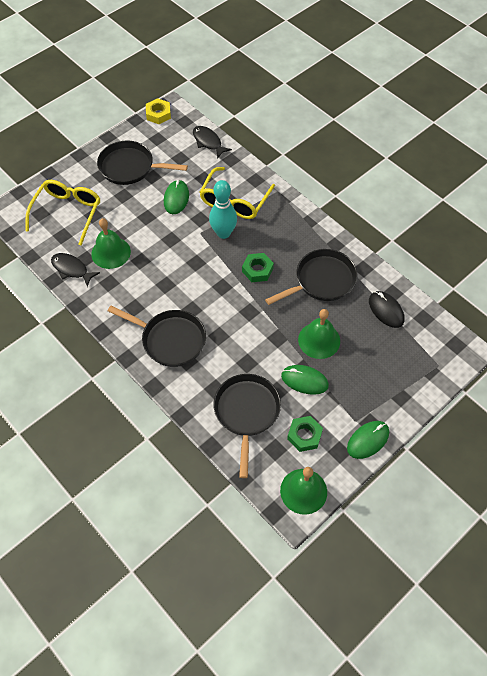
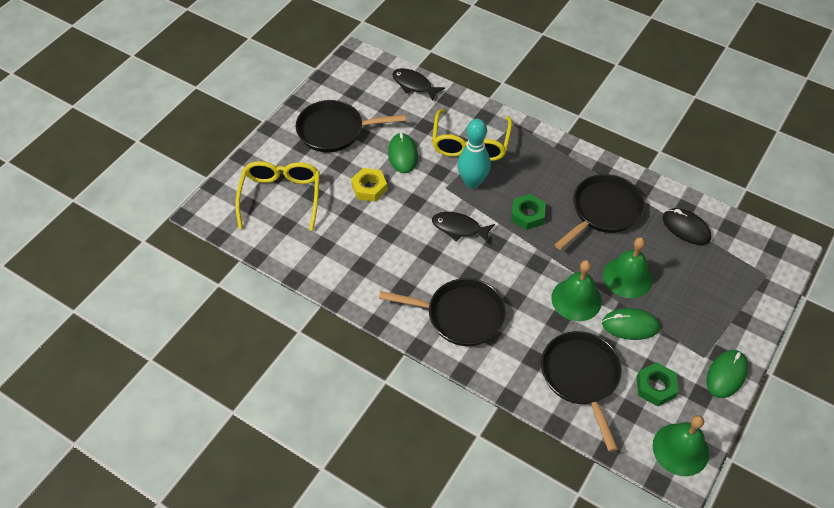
camera: 15 degrees left, 5 degrees down
black fish [51,253,100,287] -> black fish moved to [432,212,495,244]
green bell [91,218,131,269] -> green bell moved to [551,260,602,321]
yellow nut [146,98,171,124] -> yellow nut moved to [351,168,387,202]

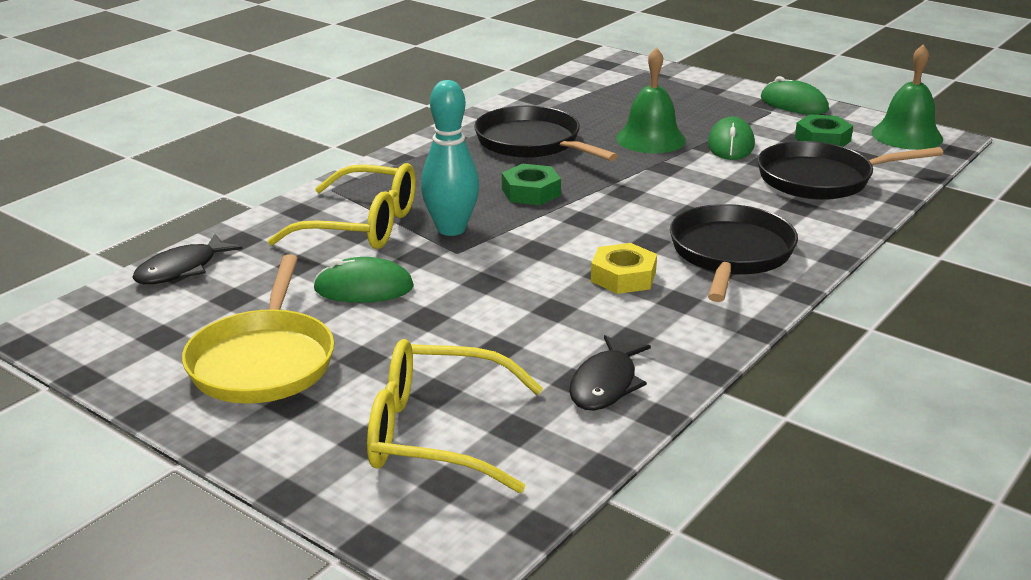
camera: 85 degrees left, 25 degrees down
black pan [296,100,406,153] -> yellow pan [182,255,334,404]
yellow nut [351,168,387,202] -> yellow nut moved to [591,243,657,294]
black fish [432,212,495,244] -> black fish moved to [569,335,651,410]
green bell [551,260,602,321] -> none
black mouse [663,208,711,245] -> none

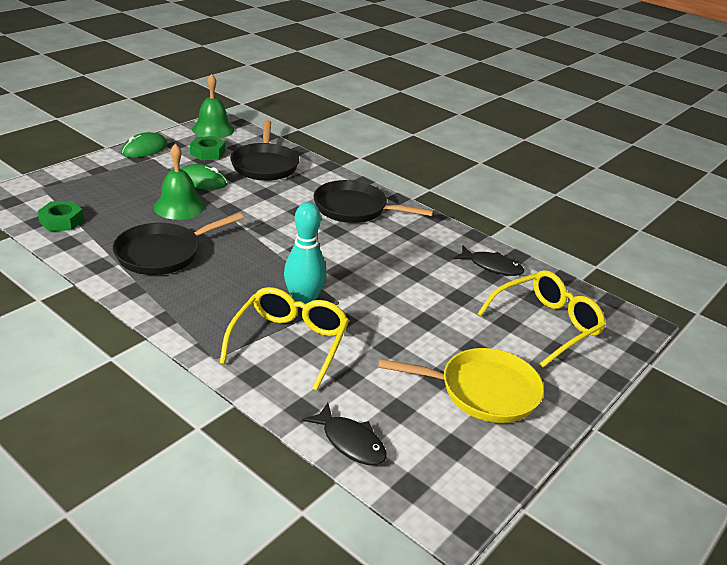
camera: 90 degrees left, 5 degrees up
green mouse [313,257,414,303] -> none
yellow glasses [367,339,543,493] -> yellow glasses turned 135 degrees counterclockwise [478,270,606,367]
green nut [502,164,561,205] -> green nut moved to [37,201,84,231]
yellow nut [591,243,657,294] -> none

